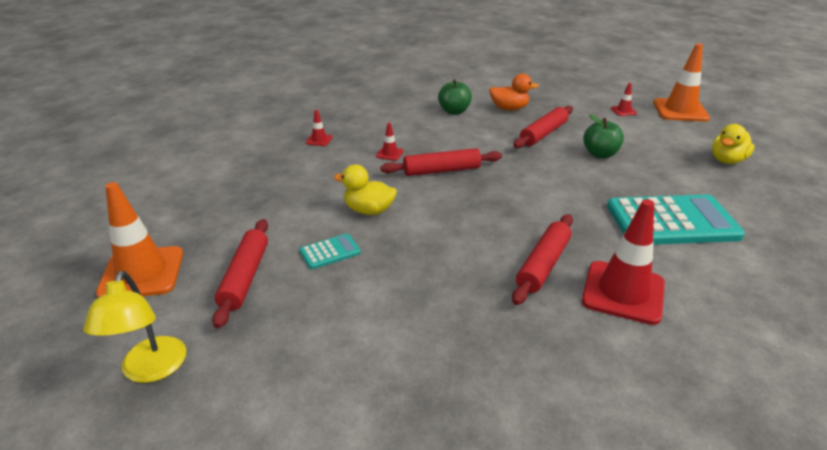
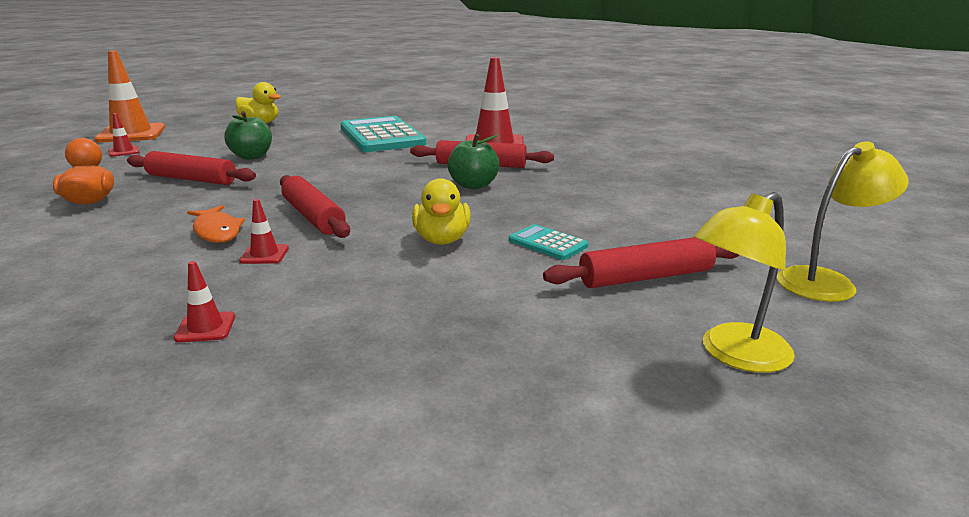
camera: 110 degrees left, 10 degrees down
orange traffic cone [96,182,183,298] -> yellow lamp [694,192,795,373]
green apple [438,79,472,115] -> green apple moved to [447,134,499,189]
none -> orange fish [187,205,245,243]

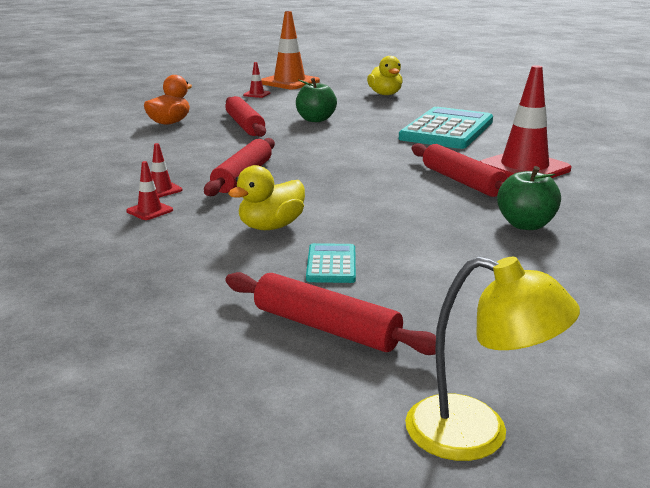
camera: 50 degrees right, 0 degrees up
red traffic cone [174,261,235,343] -> red traffic cone moved to [126,161,173,220]
orange fish [187,205,245,243] -> none
green apple [447,134,499,189] -> green apple moved to [497,166,561,230]
yellow lamp [694,192,795,373] -> none

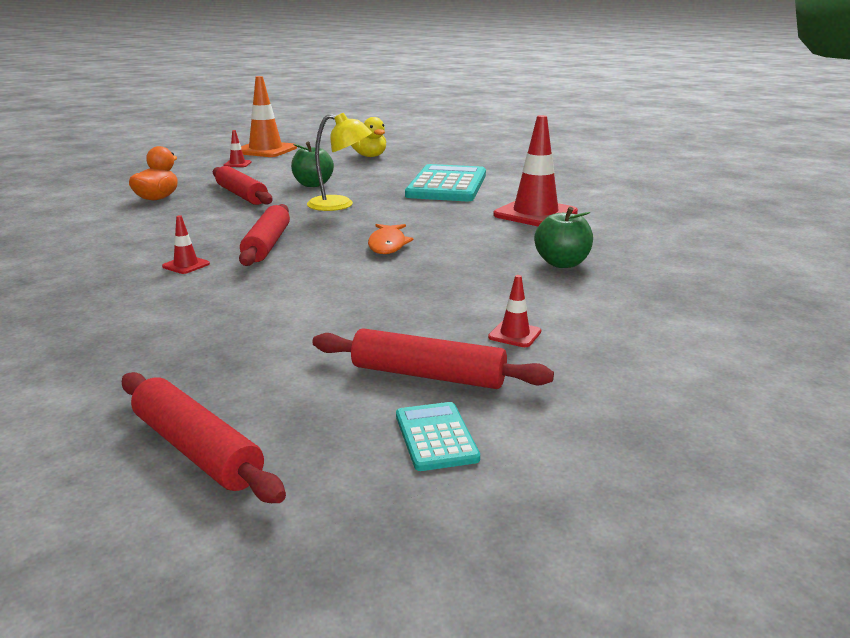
camera: 15 degrees left, 0 degrees up
red traffic cone [126,161,173,220] -> red traffic cone moved to [488,275,541,347]
yellow duck [228,165,305,230] -> none
turquoise calculator [306,243,356,283] -> turquoise calculator moved to [396,402,480,471]
yellow lamp [405,257,580,461] -> yellow lamp moved to [307,113,372,211]
red rolling pin [411,143,507,197] -> red rolling pin moved to [122,372,286,503]
none -> orange fish [368,224,414,254]

